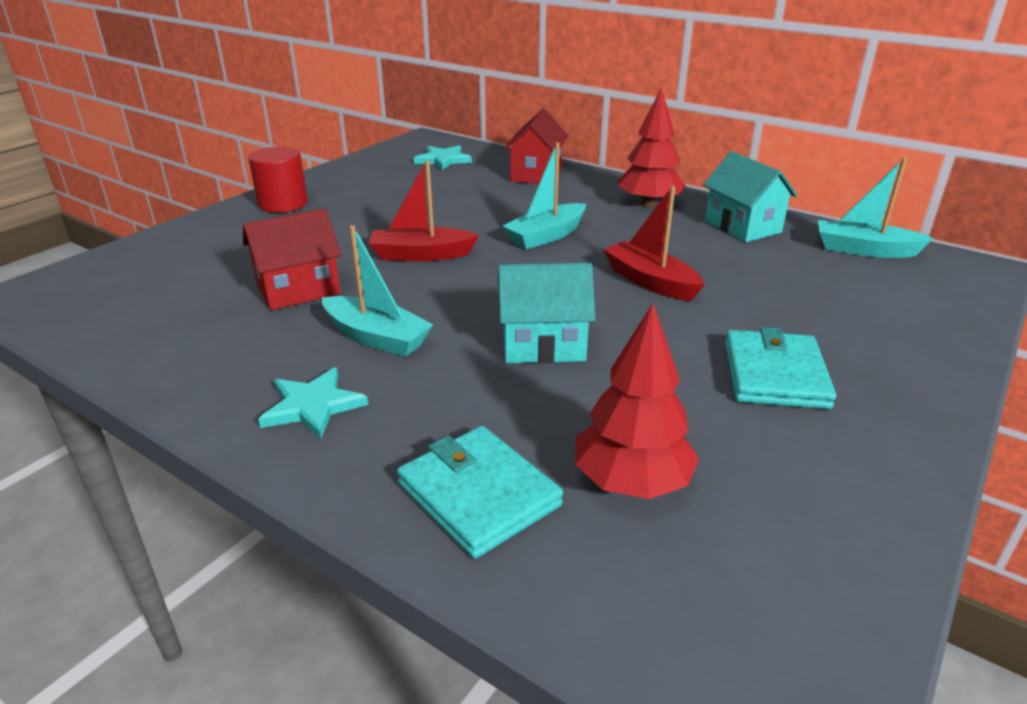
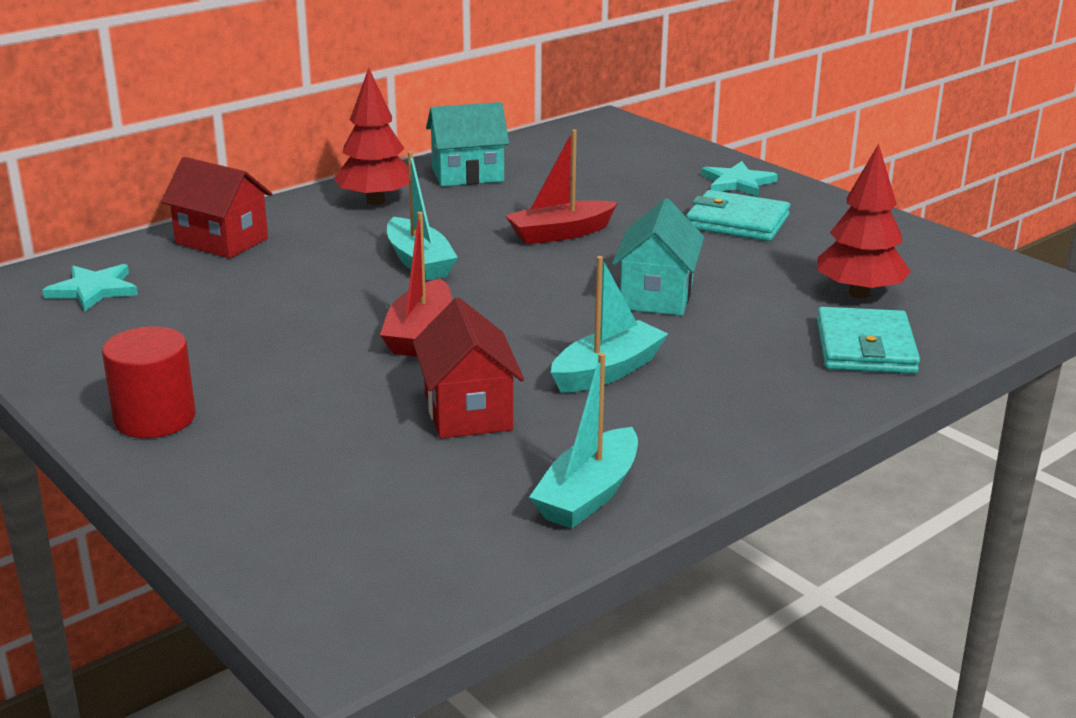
camera: 75 degrees left, 5 degrees down
turquoise star [258,367,368,439] -> turquoise star moved to [701,161,778,197]
turquoise wallet [397,426,563,559] -> turquoise wallet turned 60 degrees counterclockwise [817,307,920,374]
turquoise boat [818,158,933,258] -> turquoise boat moved to [529,353,638,529]

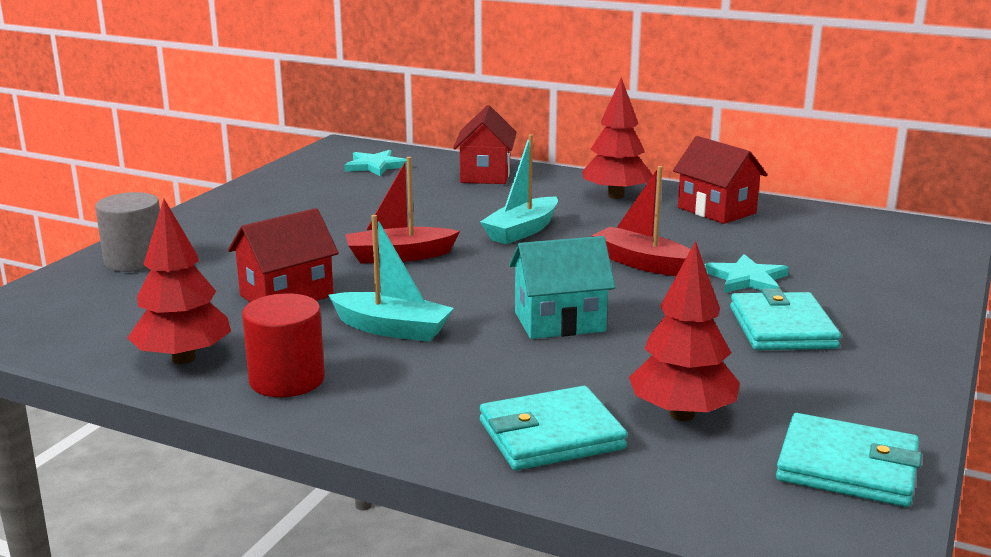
camera: 65 degrees right, 5 degrees down
red cylinder [102,326,195,438] -> red cylinder moved to [242,293,325,397]
turquoise house [426,102,509,186] -> red house [673,136,767,224]
turquoise boat [529,353,638,529] -> red tree [127,199,231,364]
turquoise star [701,161,778,197] -> turquoise star moved to [704,254,789,293]
none -> grey cylinder [95,192,160,272]
none -> turquoise wallet [776,413,922,507]

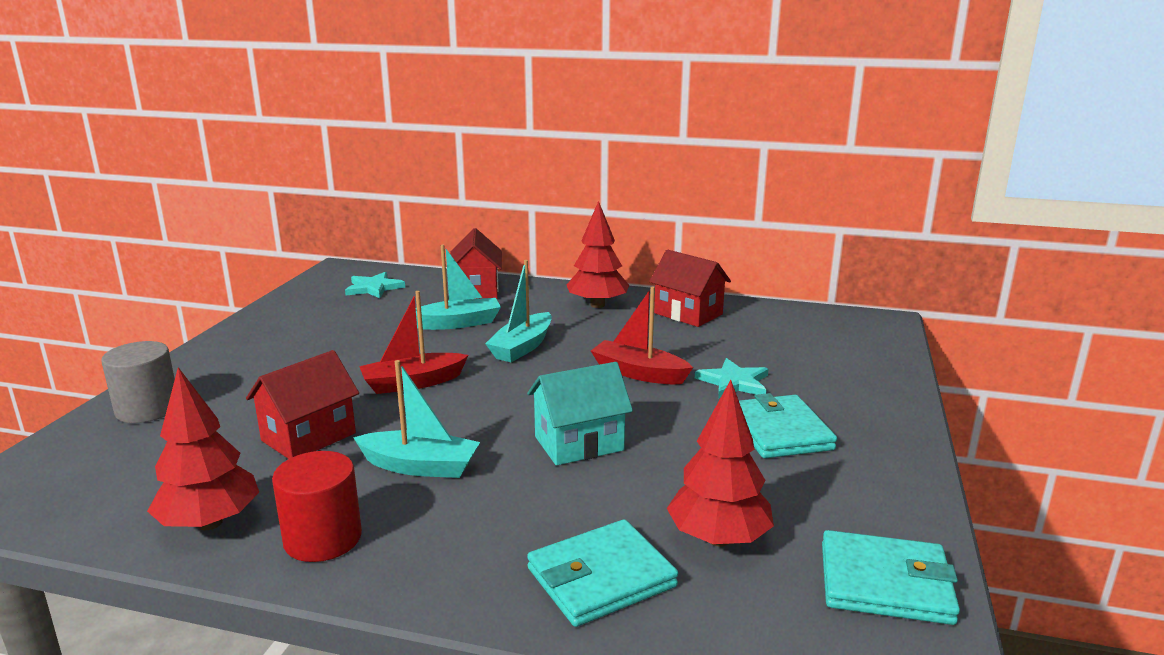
camera: 10 degrees left, 0 degrees up
none -> turquoise boat [416,244,501,330]

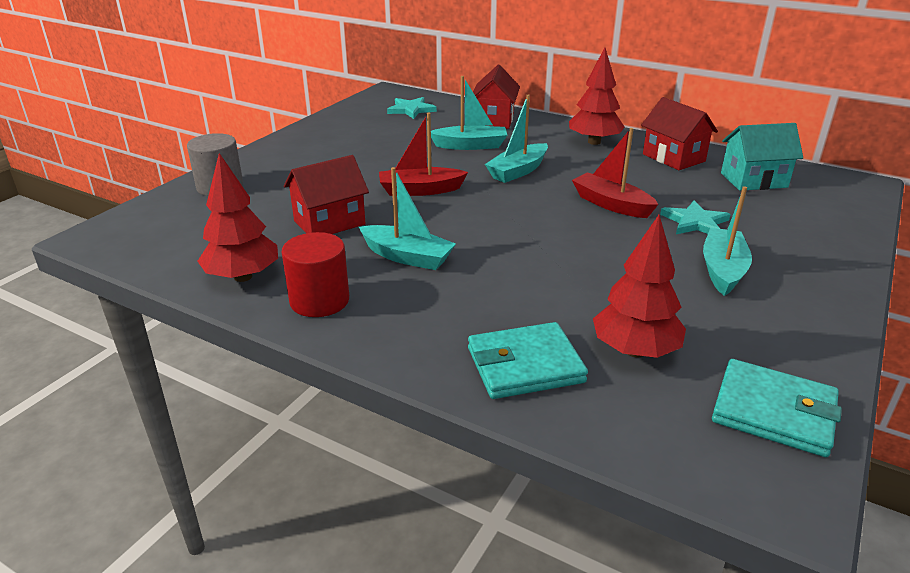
camera: 15 degrees right, 10 degrees up
turquoise house [527,362,633,466] -> turquoise house moved to [721,123,803,191]
turquoise wallet [739,393,837,458] -> turquoise boat [703,186,752,296]

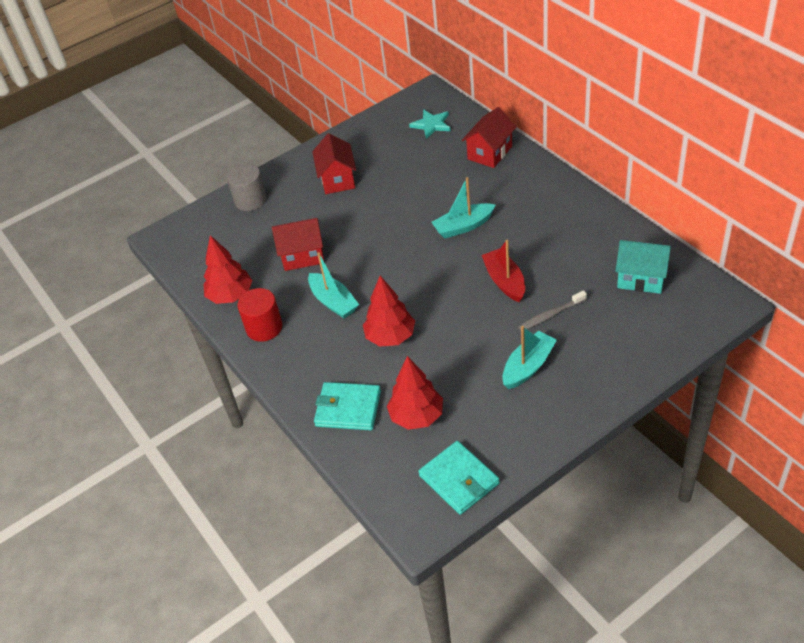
camera: 30 degrees right, 15 degrees up
red boat [379,113,468,196] -> none
turquoise boat [431,76,507,150] -> none
red tree [569,48,625,145] -> red tree moved to [363,276,415,347]
red house [641,97,718,170] -> red house moved to [312,133,356,194]
turquoise star [660,200,731,234] -> grey toothbrush [518,290,587,331]

